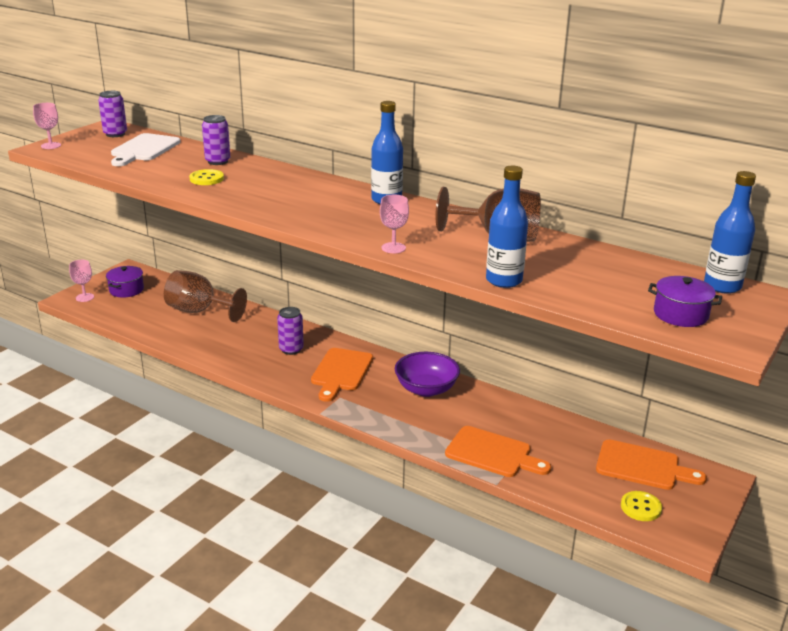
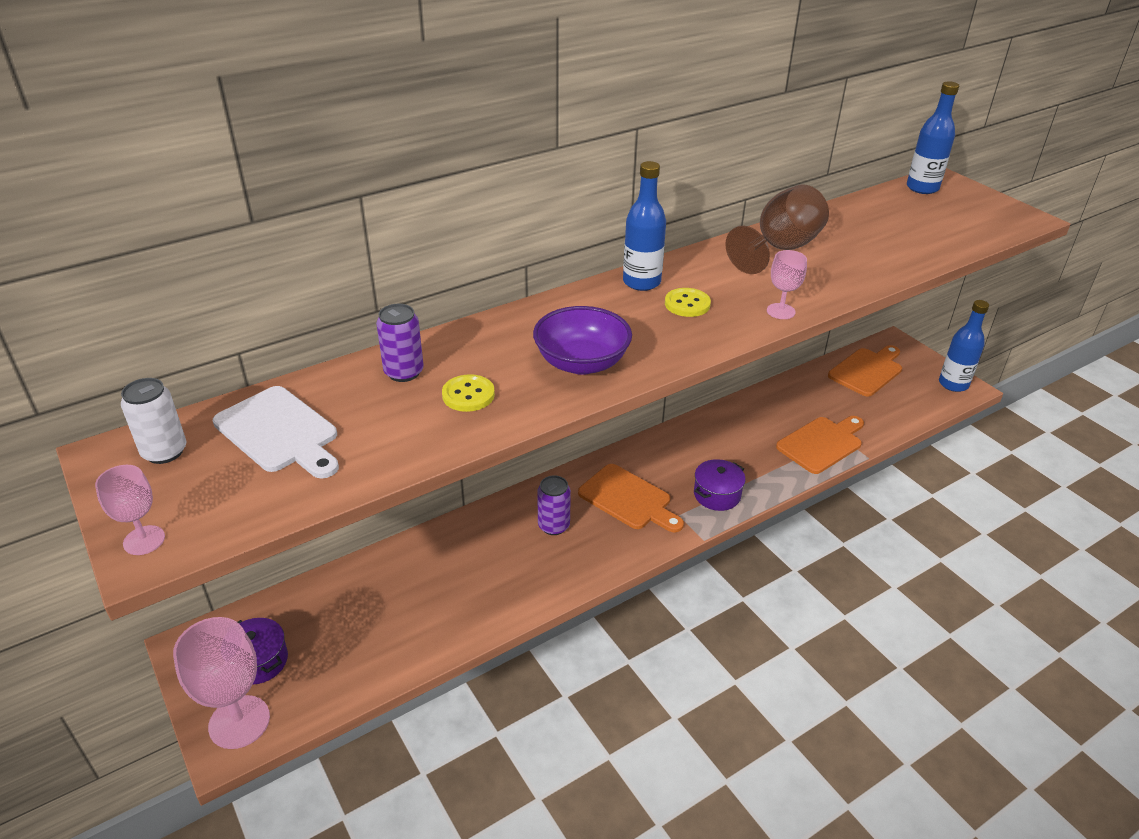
camera: 65 degrees left, 10 degrees up
pink goblet [69,260,94,302] -> pink goblet [173,617,270,749], size x1.89
purple can [98,91,127,137] -> white can [121,378,186,464]
brown goblet [164,270,247,322] -> none
purple bowl [395,352,460,397] -> purple bowl moved to [533,306,632,375]
blue bottle [486,166,528,288] -> blue bottle moved to [939,300,989,392]
yellow button [621,491,662,521] -> yellow button moved to [665,288,711,317]
purple pot [648,276,722,327] -> purple pot moved to [694,459,746,511]

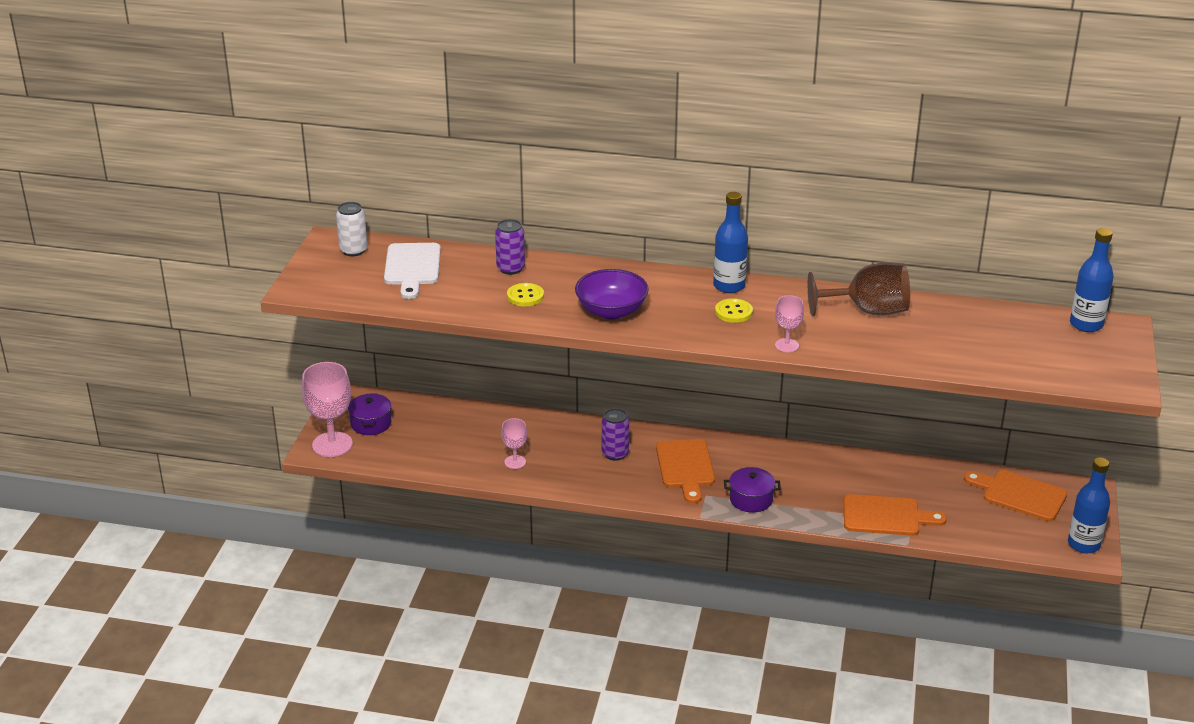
camera: 45 degrees right, 5 degrees down
pink goblet [95,465,165,555] -> pink goblet moved to [501,418,527,469]
orange cutting board [828,345,902,397] -> orange cutting board turned 150 degrees counterclockwise [964,470,1067,521]

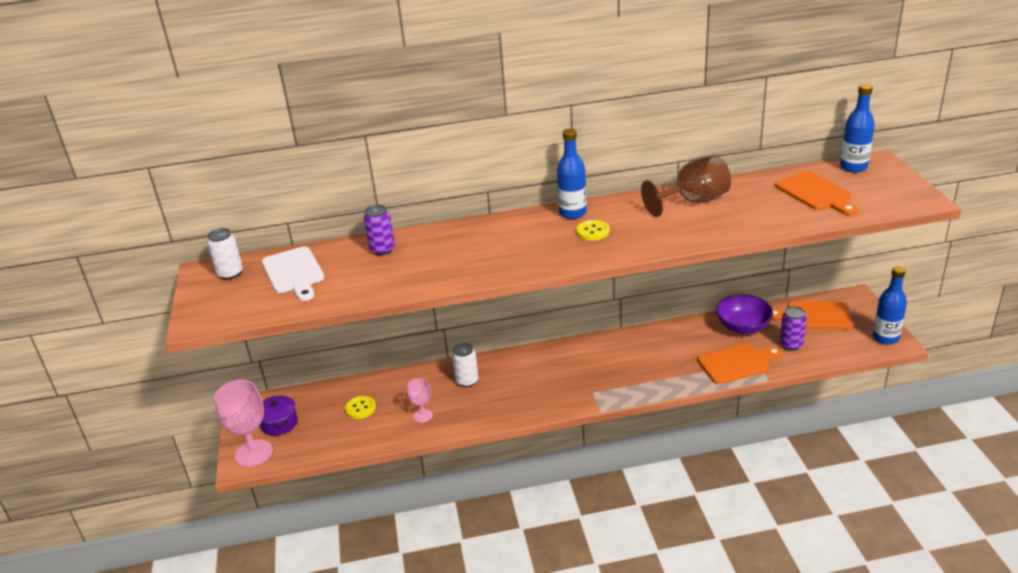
camera: 20 degrees left, 0 degrees up
yellow button [507,283,544,306] -> yellow button moved to [345,396,376,419]
purple bowl [575,269,649,319] -> purple bowl moved to [716,294,773,334]
purple can [602,408,629,461] -> purple can moved to [780,306,807,351]
orange cutting board [656,439,715,503] -> orange cutting board moved to [775,171,858,215]
purple pot [724,467,781,513] -> none
pink goblet [775,295,804,352] -> none
none -> white can [452,343,478,387]

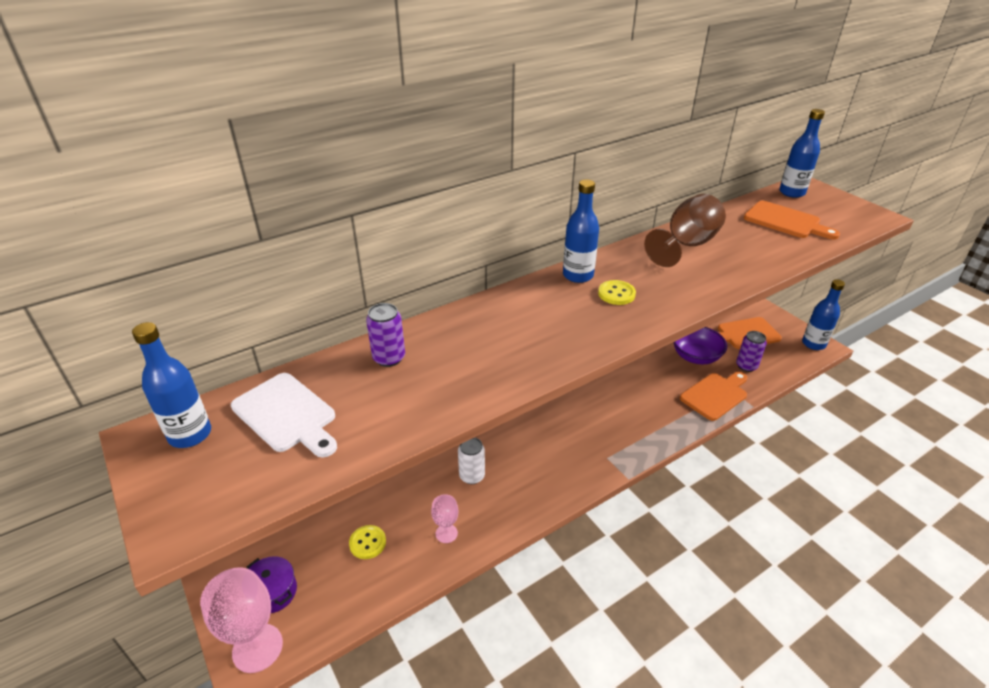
camera: 25 degrees left, 5 degrees up
white can [207,228,243,280] -> blue bottle [132,322,211,448]

